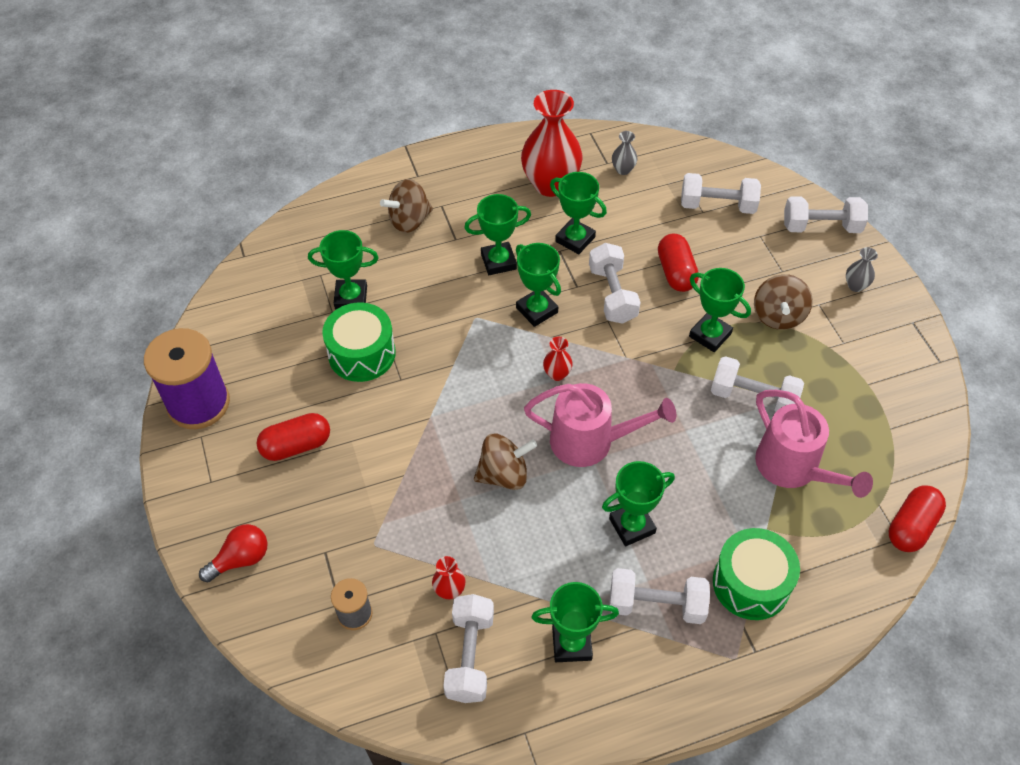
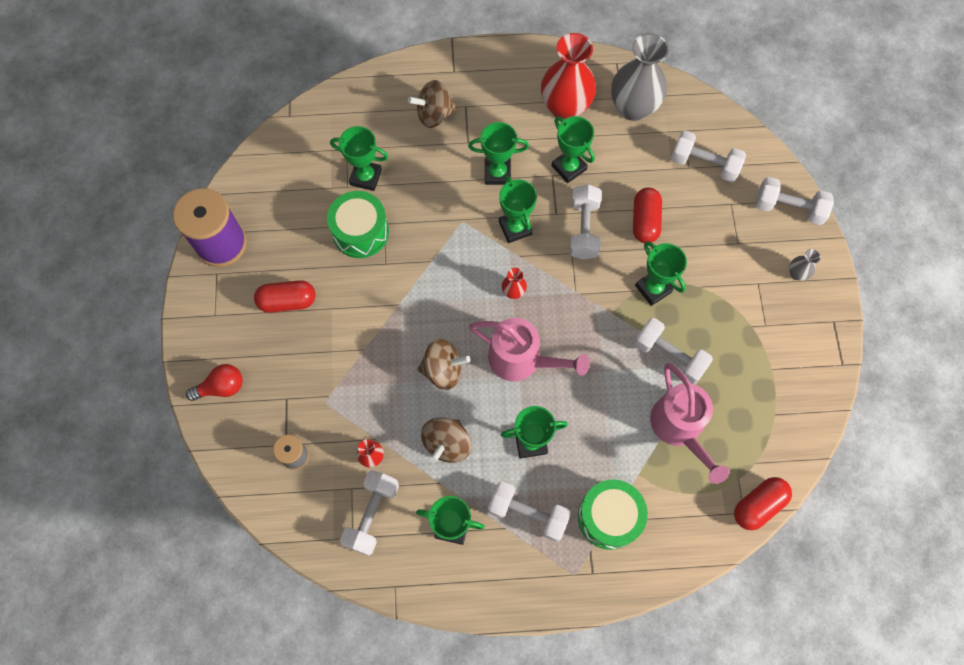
camera: 15 degrees right, 15 degrees up
grey vase [612,131,637,175] -> grey vase [611,33,669,121], size x2.33
brown spinning top [754,274,813,330] -> brown spinning top moved to [421,417,471,463]

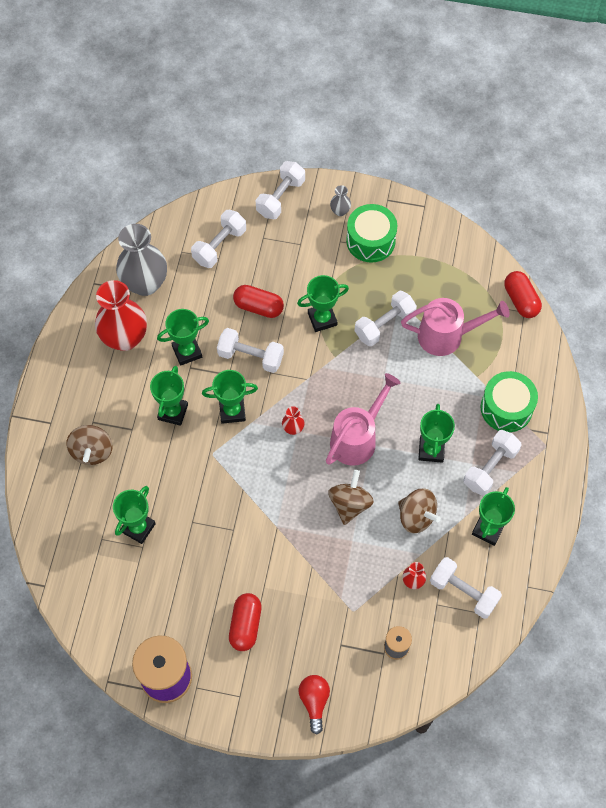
camera: 75 degrees left, 5 degrees down
green drum [327,191,389,258] -> green drum moved to [346,204,397,263]

